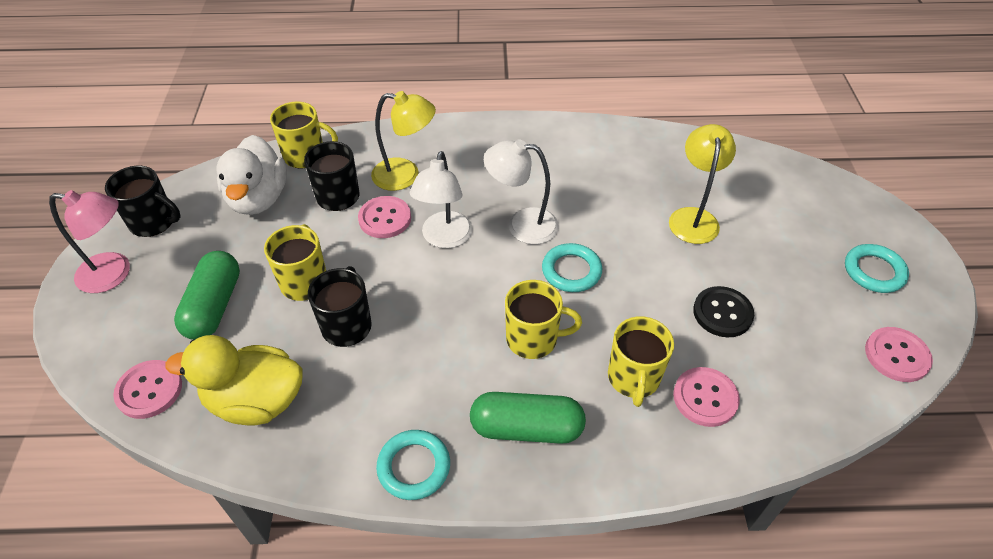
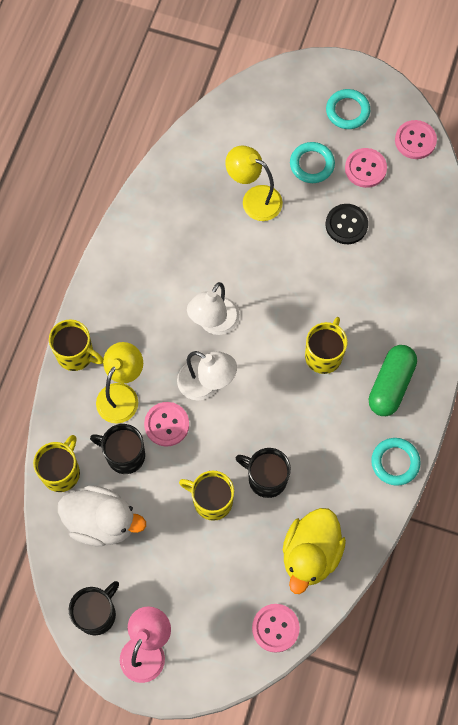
camera: 70 degrees left, 20 degrees up
green capsule [174,251,240,340] -> none
turquoise ring [542,243,602,292] -> turquoise ring moved to [290,142,335,183]
yellow mug [608,316,674,407] -> yellow mug moved to [49,319,103,371]
pink button [673,367,740,427] -> pink button moved to [345,148,387,188]

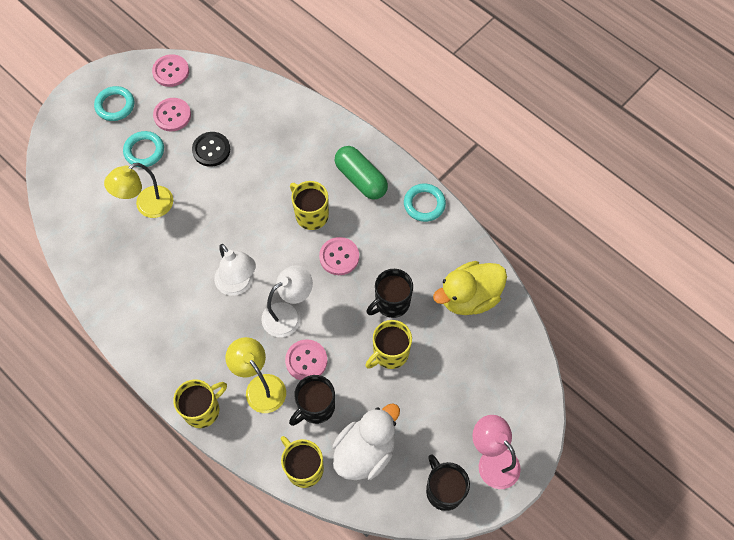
camera: 65 degrees left, 5 degrees down
pink button [252,604,300,653] -> pink button moved to [319,237,359,275]
yellow duck [283,508,346,594] -> yellow duck turned 105 degrees clockwise [433,261,507,315]

